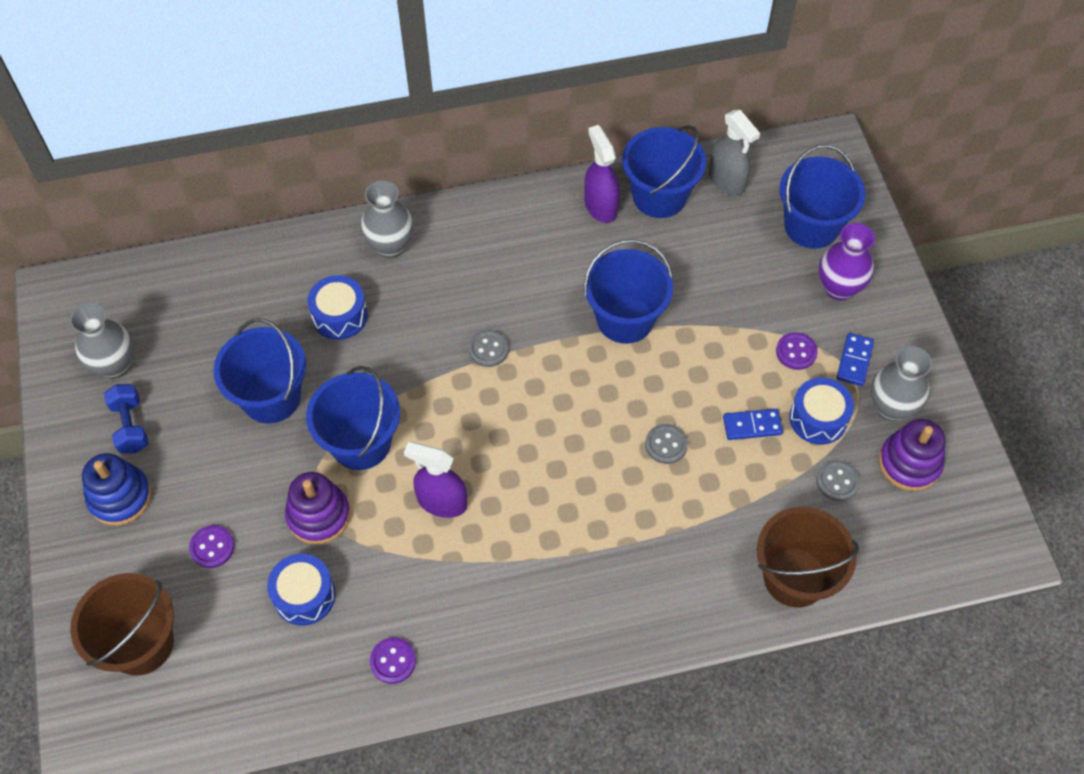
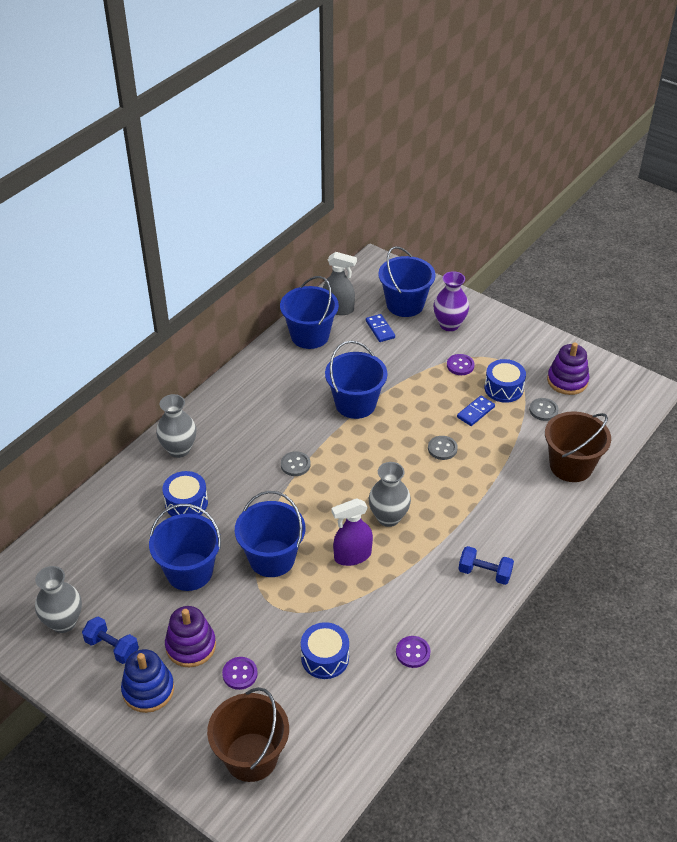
camera: 40 degrees left, 15 degrees down
purple stacking toy [285,472,350,544] -> purple stacking toy moved to [165,606,216,667]
purple spray bottle [584,125,620,223] -> none
blue domino [837,333,874,386] -> blue domino moved to [366,314,395,342]
grey vase [871,346,932,421] -> grey vase moved to [369,462,411,527]
none -> blue dumbbell [459,546,514,585]

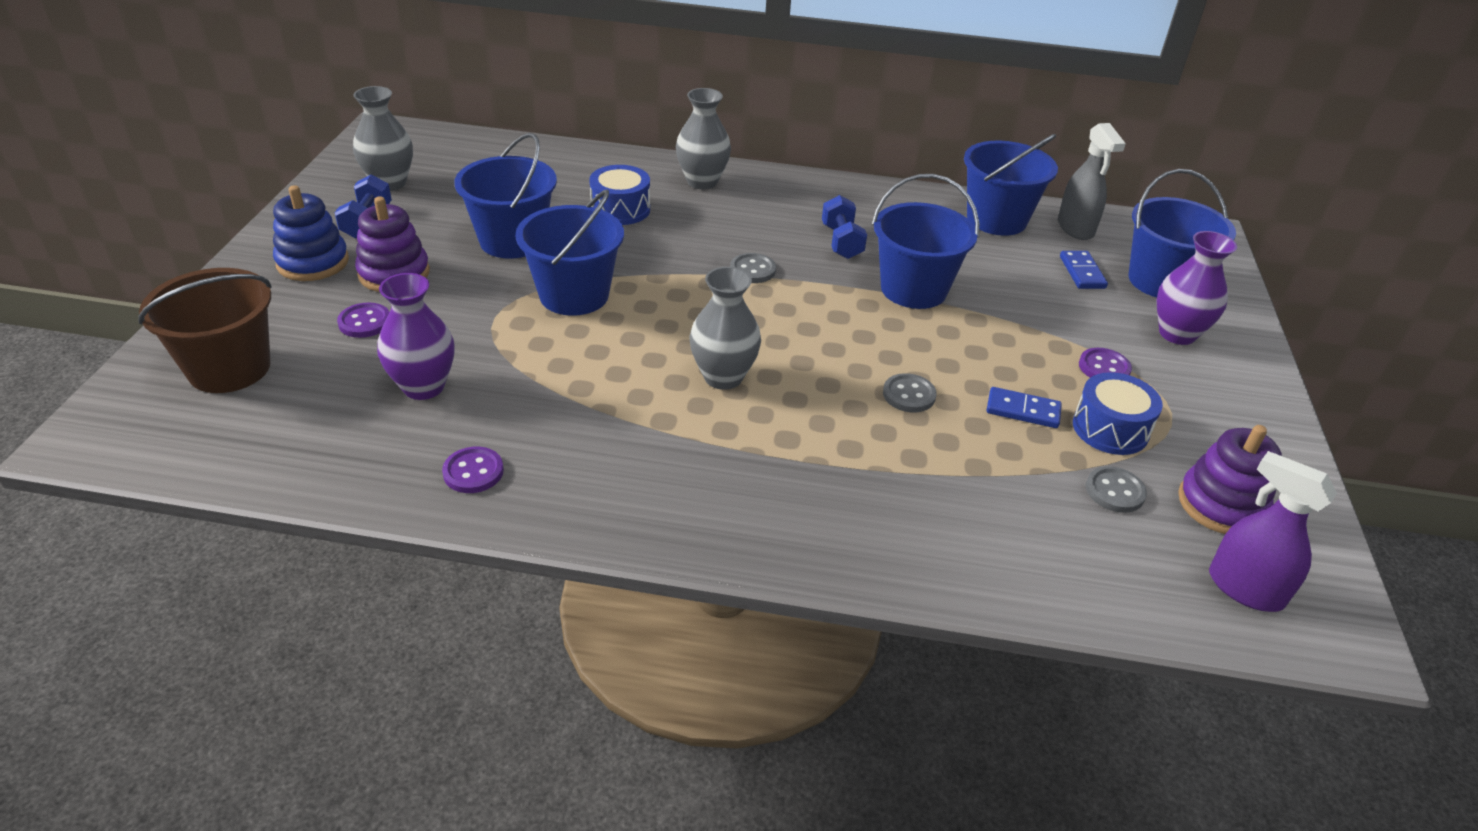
camera: 60 degrees right, 5 degrees down
blue drum [301,622,349,679] -> purple vase [377,273,455,400]
purple spray bottle [332,498,373,566] -> purple spray bottle moved to [1209,451,1337,612]
blue domino [366,314,395,342] -> blue domino turned 45 degrees counterclockwise [1060,251,1108,289]
blue dumbbell [459,546,514,585] -> blue dumbbell moved to [822,195,867,259]
brown bucket [545,411,611,482] -> none

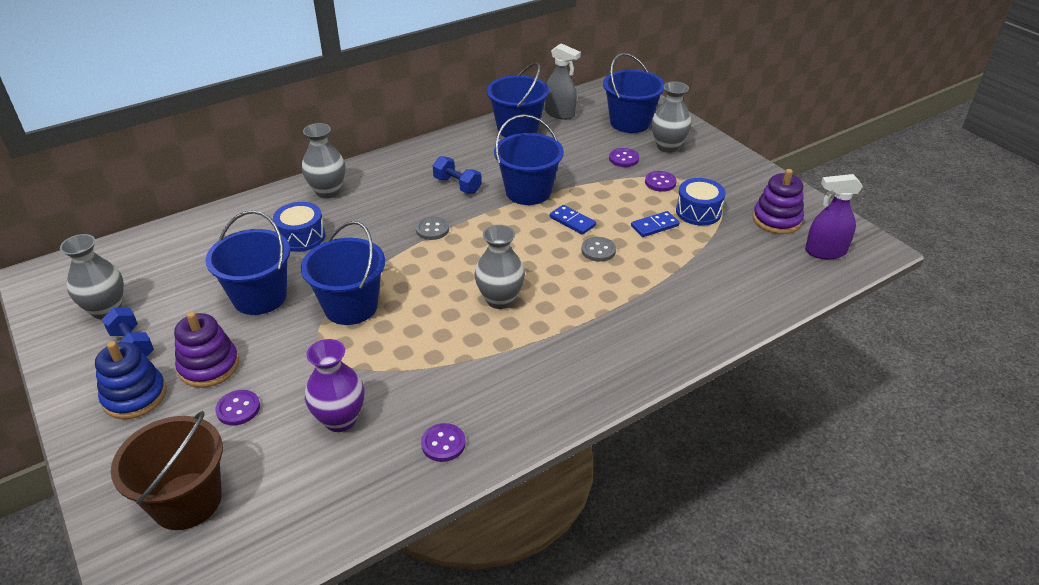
camera: 40 degrees left, 0 degrees up
blue domino [1060,251,1108,289] -> blue domino moved to [550,205,596,235]
grey button [1086,466,1147,513] -> none
purple vase [1157,231,1237,345] -> grey vase [651,81,691,153]
none -> purple button [609,148,639,167]

